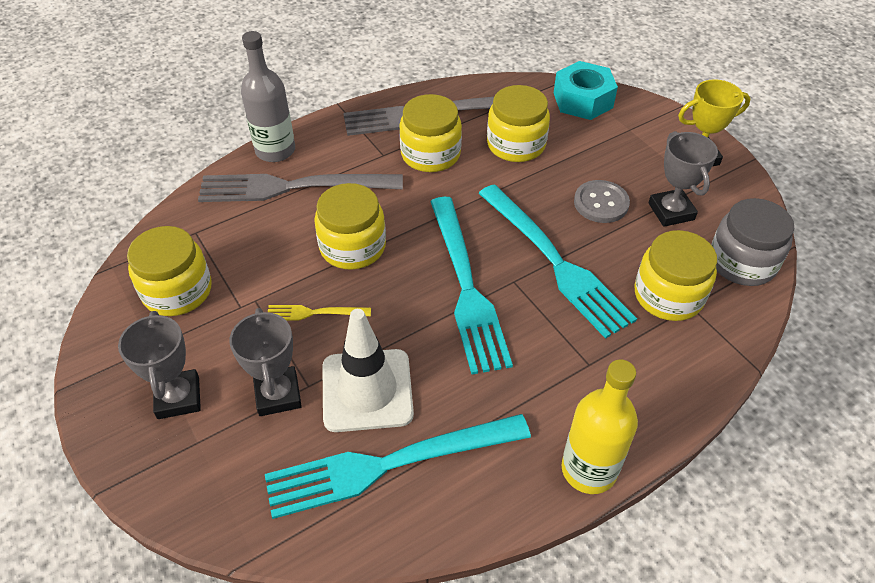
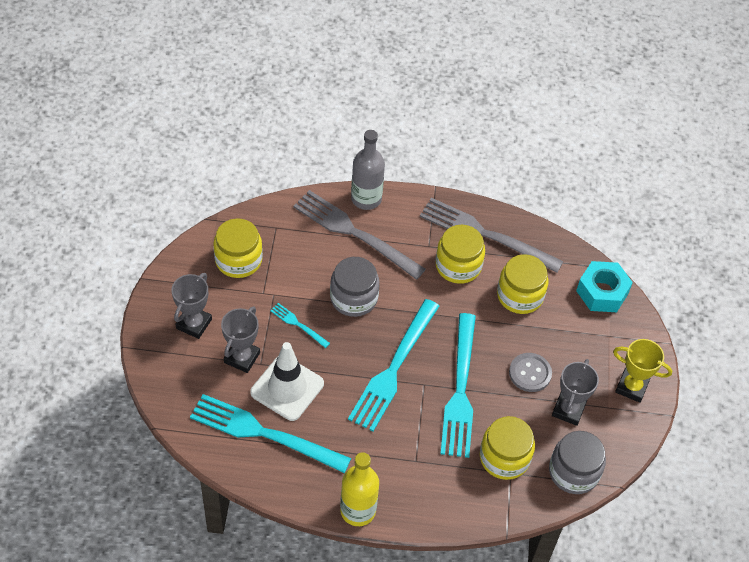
camera: 35 degrees right, 5 degrees up
yellow fork [268,305,371,320] -> turquoise fork [270,303,330,348]
yellow jar [314,183,386,269] -> grey jar [330,257,380,317]

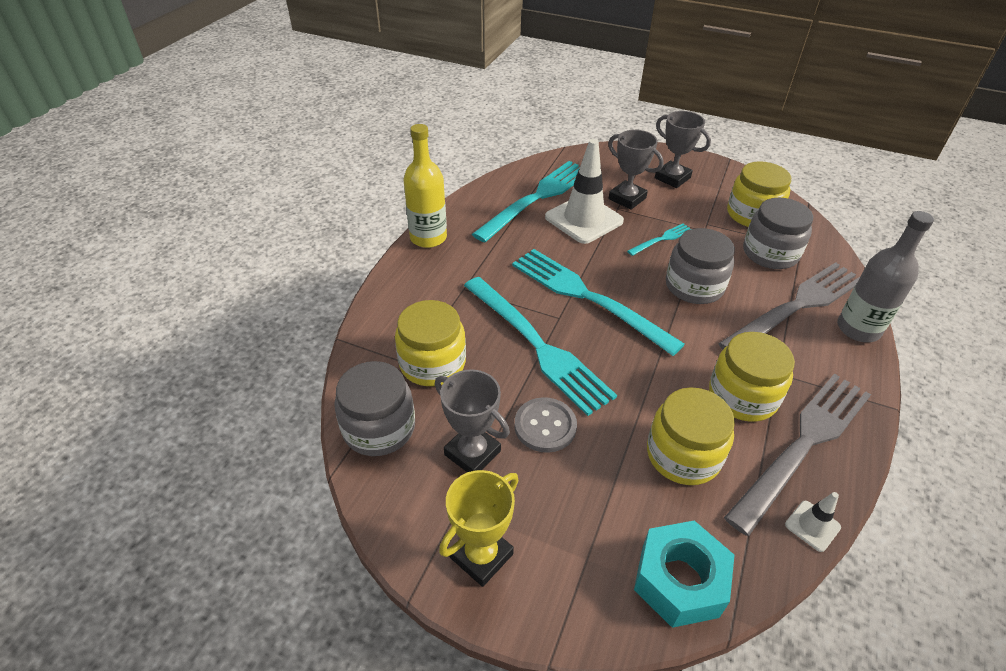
camera: 110 degrees right, 10 degrees down
turquoise fork [440,313,476,458] -> turquoise fork turned 150 degrees counterclockwise [464,277,617,416]
none -> grey jar [743,198,813,269]
none -> white traffic cone [785,492,841,552]

